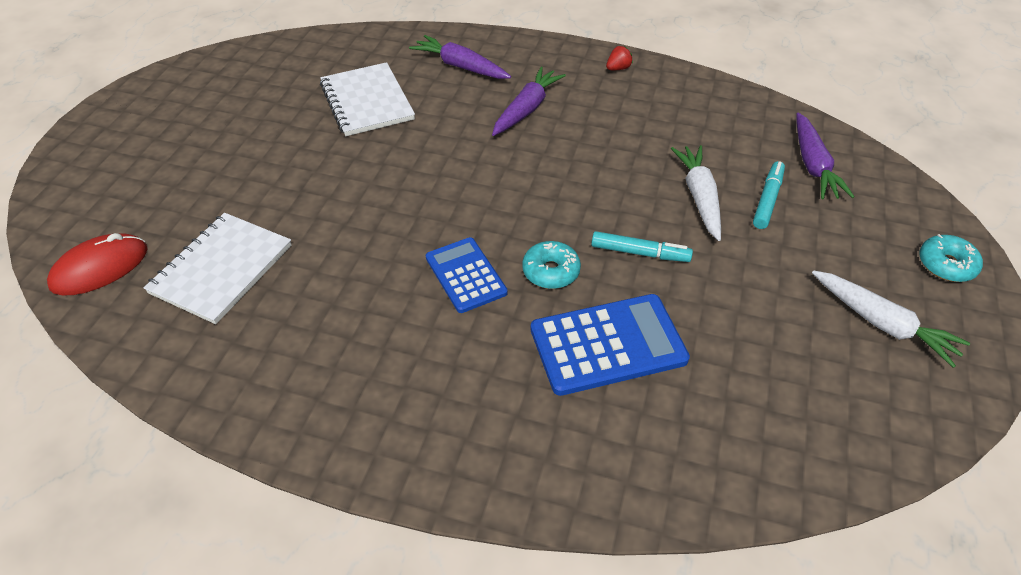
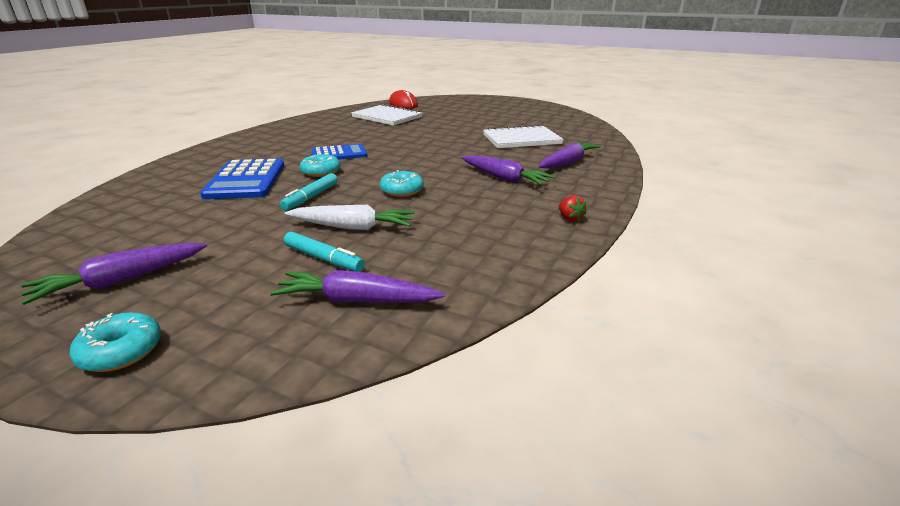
camera: 100 degrees right, 20 degrees down
white carrot [812,270,970,368] -> purple carrot [21,243,207,305]
none -> turquoise donut [380,170,423,197]

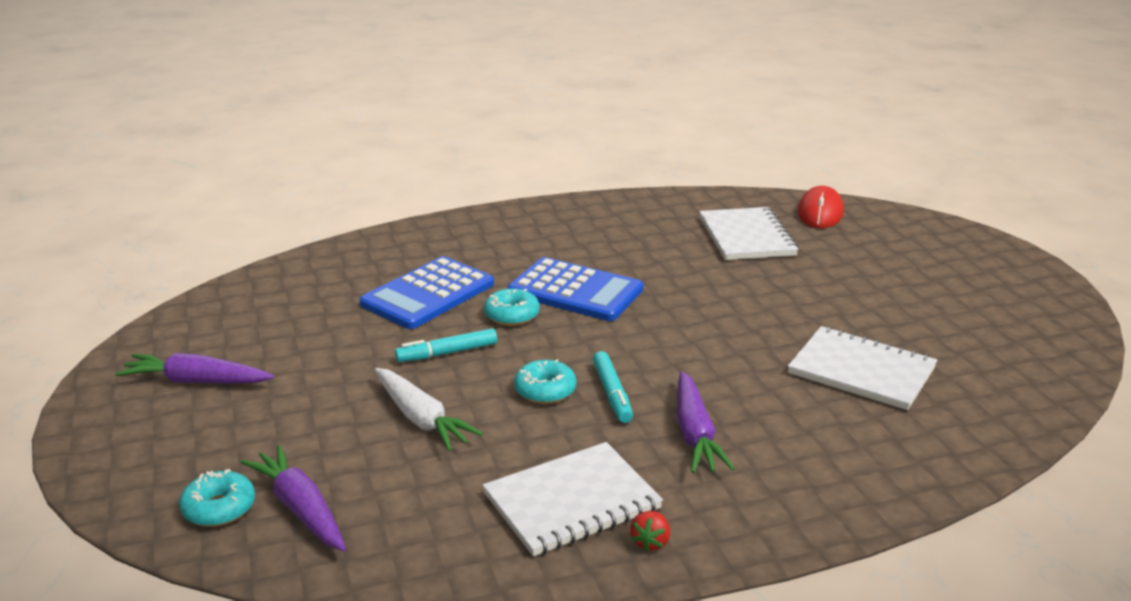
camera: 45 degrees right, 0 degrees up
turquoise donut [70,312,161,372] -> turquoise donut moved to [179,469,255,527]
turquoise marker [284,232,365,272] -> turquoise marker moved to [592,351,633,423]
blue calculator [311,144,367,160] -> blue calculator [508,257,644,321], size x1.53
purple carrot [539,142,601,169] -> none
none -> white notebook [483,442,663,556]

